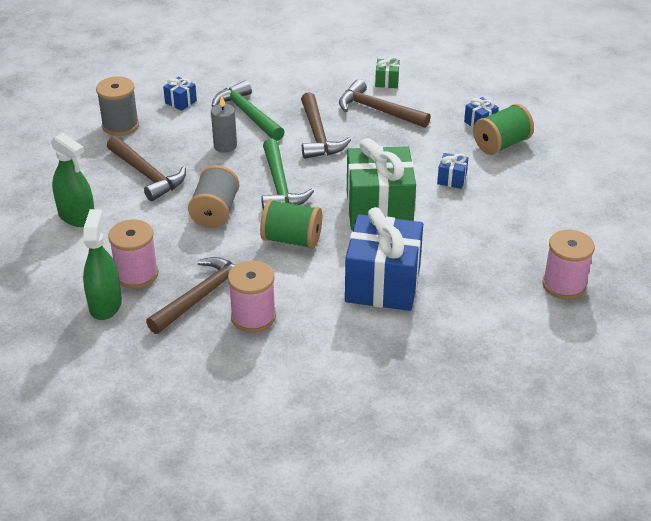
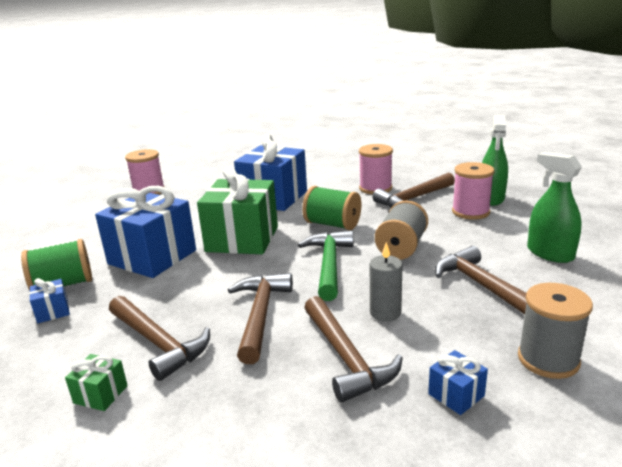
camera: 165 degrees left, 15 degrees down
green hammer [212,80,284,141] -> brown hammer [304,296,403,403]
blue gift [437,153,468,189] -> blue gift [95,186,196,278], size x2.42

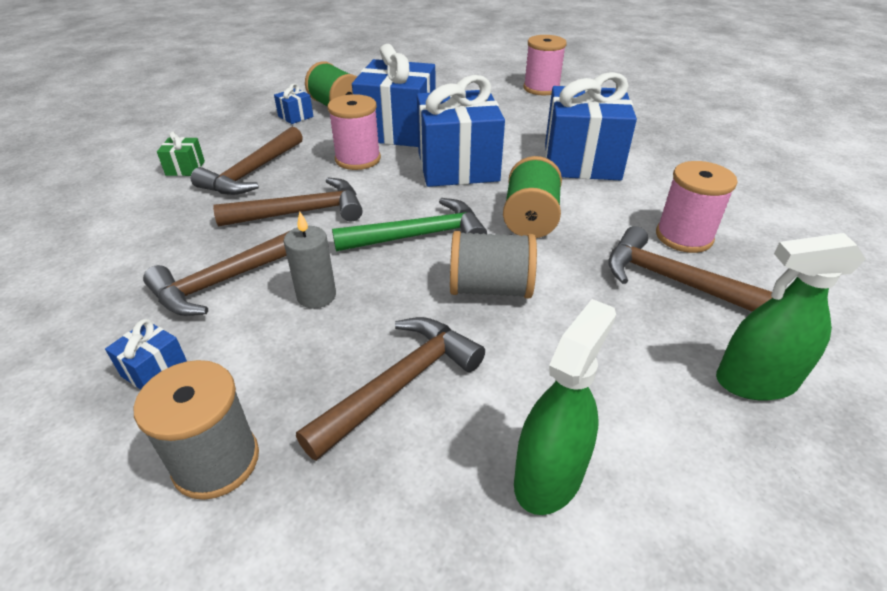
camera: 70 degrees right, 15 degrees up
green gift [197,166,278,254] -> blue gift [417,75,505,187]
pink spool [452,162,495,220] -> pink spool moved to [328,94,381,170]

